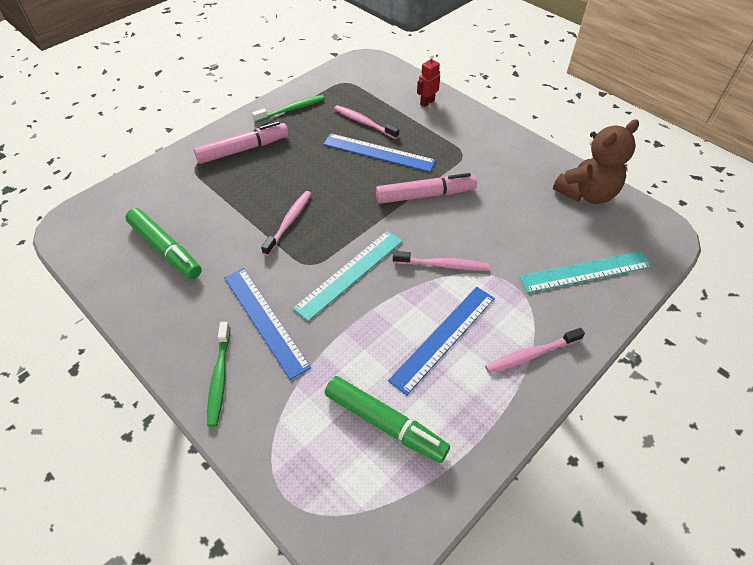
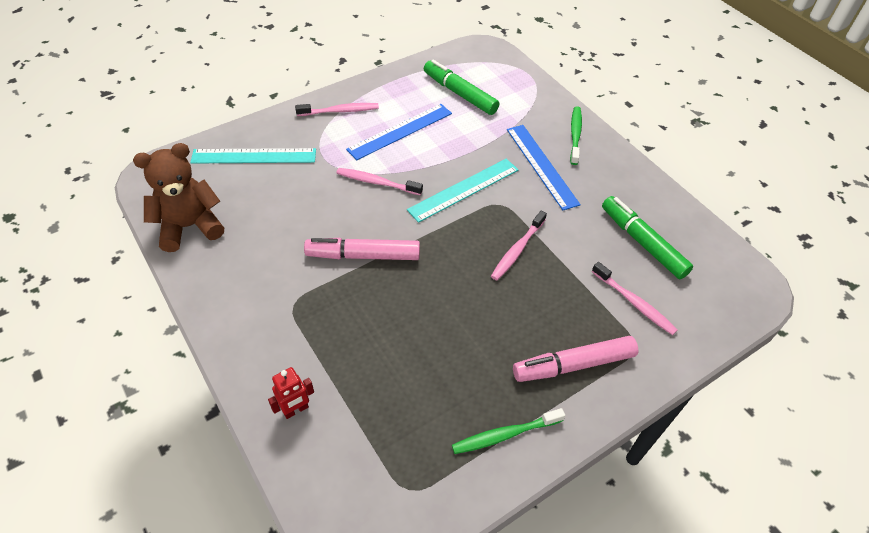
camera: 170 degrees left, 0 degrees up
blue ruler [323,133,436,172] -> none
pink toothbrush [334,105,399,139] -> pink toothbrush moved to [592,262,678,335]

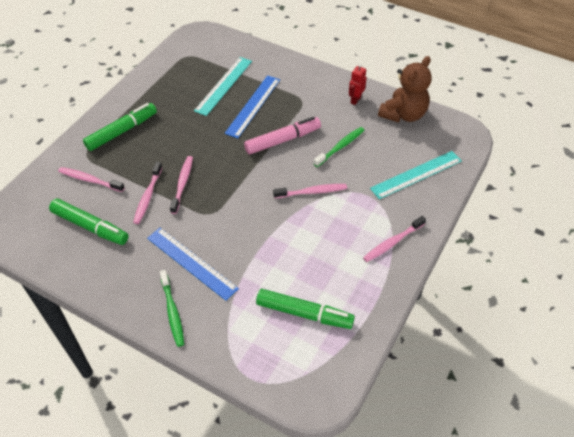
camera: 155 degrees right, 0 degrees up
red robot [268,367,314,419] -> red robot moved to [349,64,367,105]
blue ruler [346,104,452,160] -> blue ruler moved to [225,75,280,138]
turquoise ruler [407,159,518,223] -> turquoise ruler moved to [194,57,252,116]
green toothbrush [452,408,565,454] -> green toothbrush moved to [314,127,364,167]
pink marker [513,336,638,382] -> green marker [83,103,157,151]
none -> pink toothbrush [133,162,163,224]

